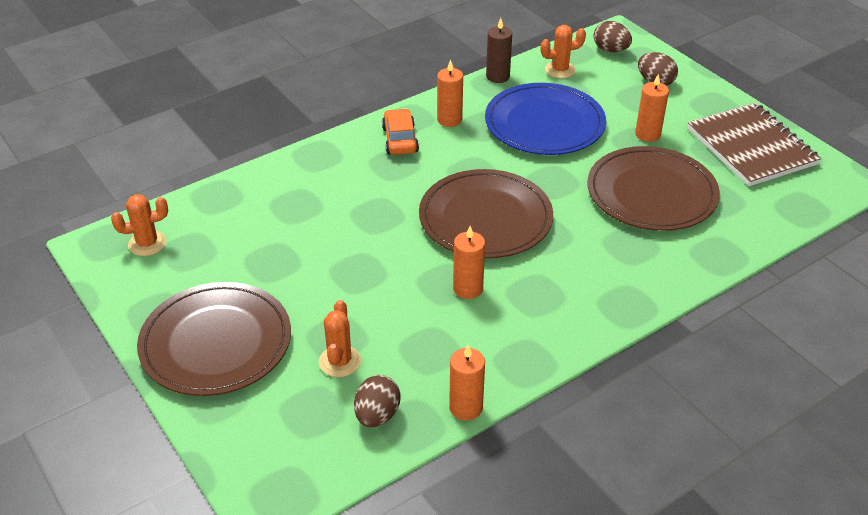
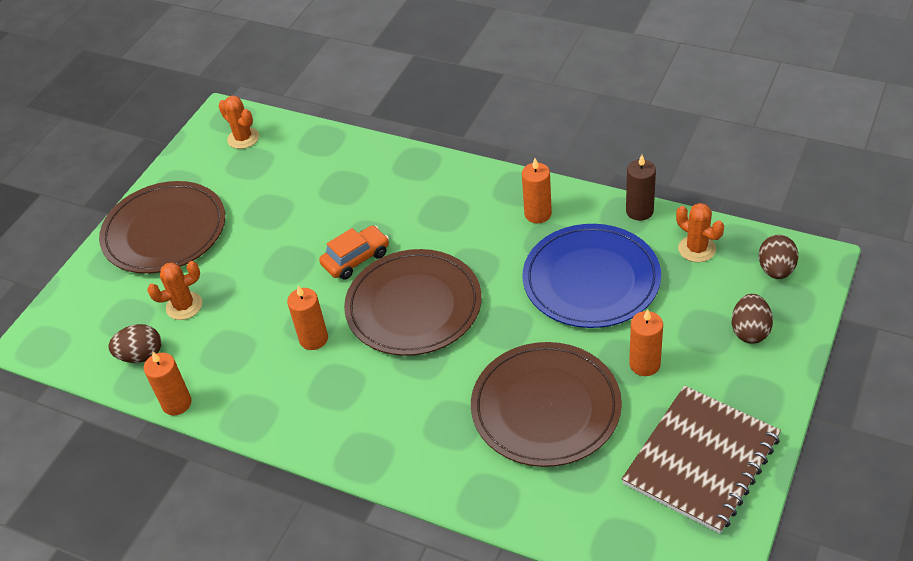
camera: 65 degrees right, 5 degrees up
orange car [382,109,419,155] -> orange car moved to [319,226,389,280]

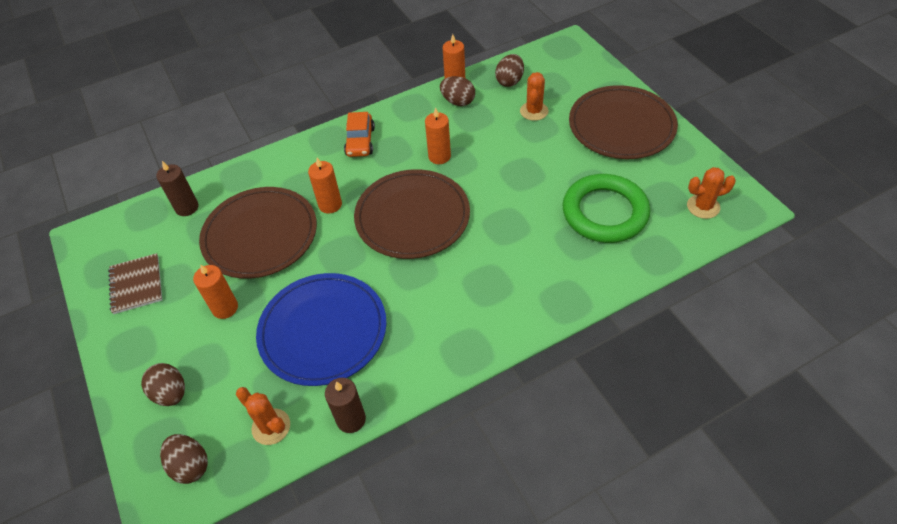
camera: 125 degrees right, 5 degrees up
orange car [319,226,389,280] -> orange car moved to [344,112,375,157]
orange candle [522,158,552,223] -> orange candle moved to [308,158,342,214]
brown notebook [622,385,781,534] -> brown notebook [108,253,162,314], size x0.58
orange cactus [676,203,724,262] -> orange cactus turned 45 degrees clockwise [236,387,290,445]
none -> brown candle [156,161,199,216]
none -> brown egg [440,76,475,106]
none -> green ring [562,174,650,243]

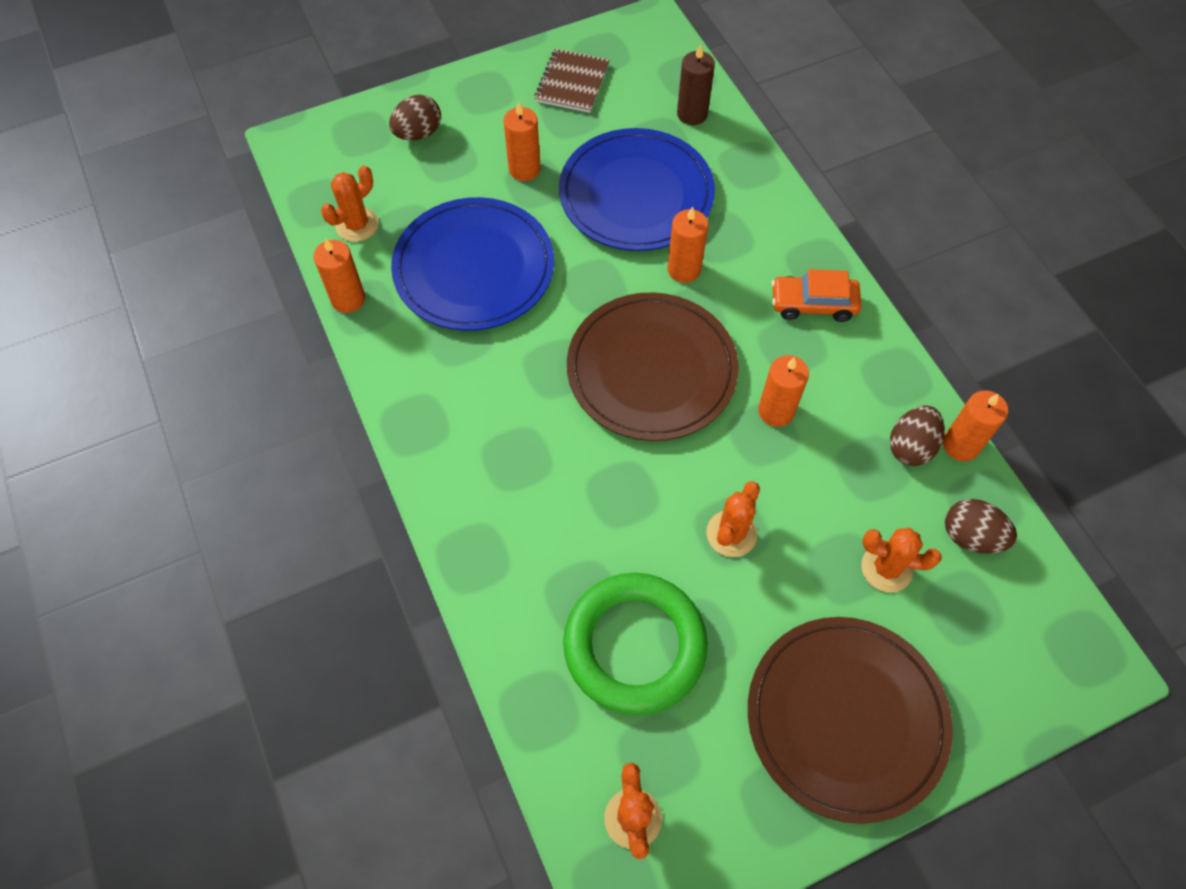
camera: 90 degrees right, 10 degrees up
brown notebook [108,253,162,314] -> brown notebook turned 60 degrees counterclockwise [535,49,609,113]
brown egg [160,434,208,484] -> none
brown plate [199,187,317,279] -> blue plate [559,128,715,251]
brown candle [325,378,366,433] -> orange candle [313,238,365,313]
none -> orange cactus [706,481,760,557]

